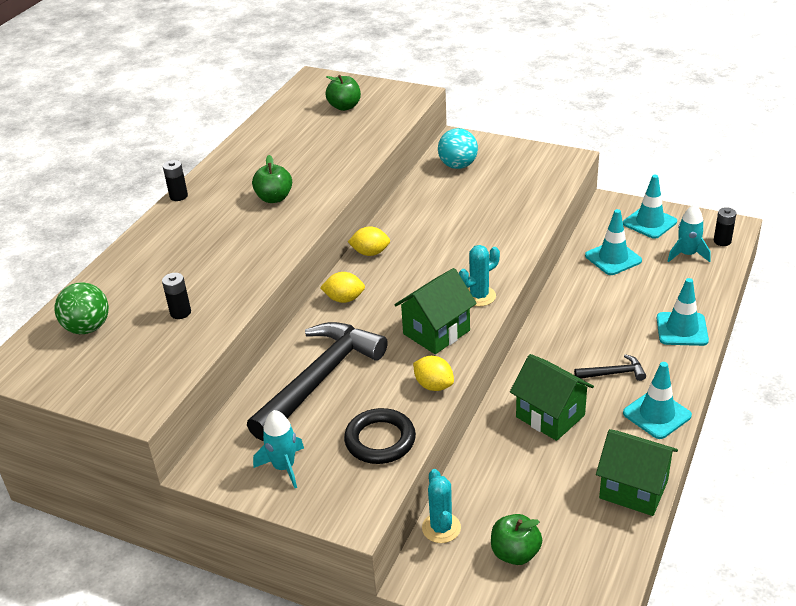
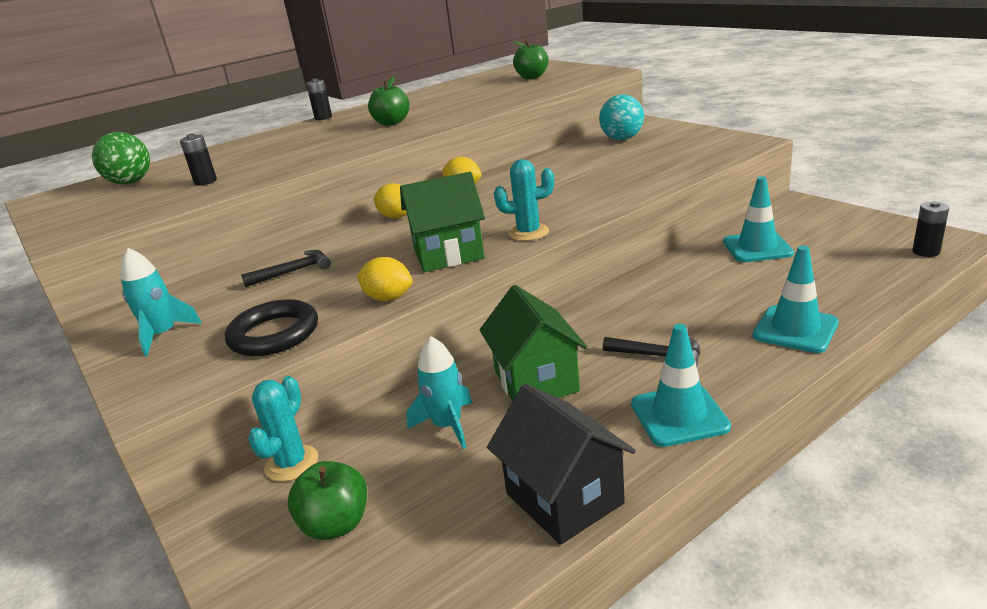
camera: 30 degrees right, 10 degrees down
black hammer [247,322,388,441] -> black hammer [241,250,331,287], size x0.43
yellow lemon [413,356,454,391] -> yellow lemon turned 45 degrees counterclockwise [356,257,412,301]
green house [596,429,678,516] -> black house [487,384,636,545]
turquoise traffic cone [623,175,677,239] -> none
turquoise rocket [668,204,711,262] -> turquoise rocket moved to [406,336,472,449]

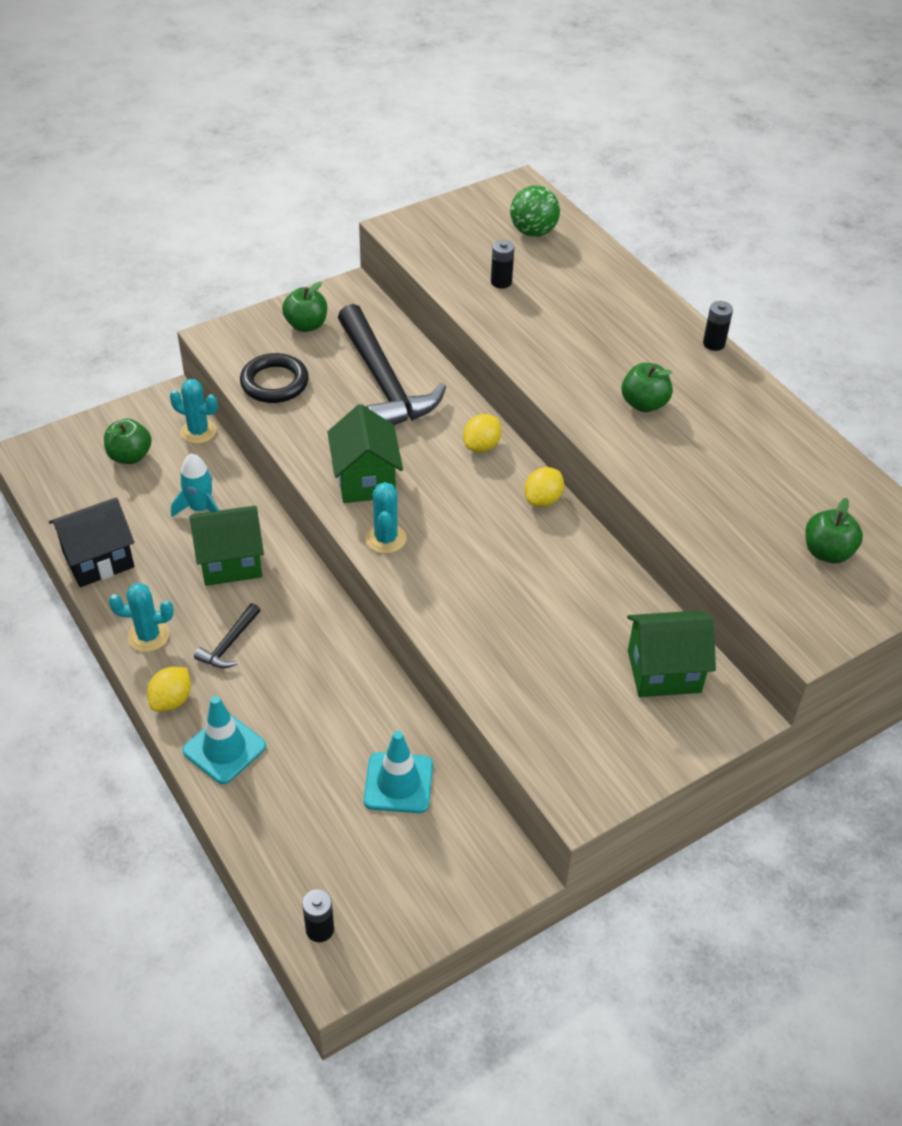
camera: 90 degrees right, 20 degrees up
turquoise rocket [121,248,202,356] -> green apple [282,282,327,332]
black hammer [241,250,331,287] -> black hammer [338,304,446,425], size x2.31
yellow lemon [356,257,412,301] -> yellow lemon moved to [147,667,191,712]
turquoise ball [599,95,644,140] -> green house [627,610,716,697]
turquoise traffic cone [631,324,731,447] -> turquoise cactus [109,583,174,652]

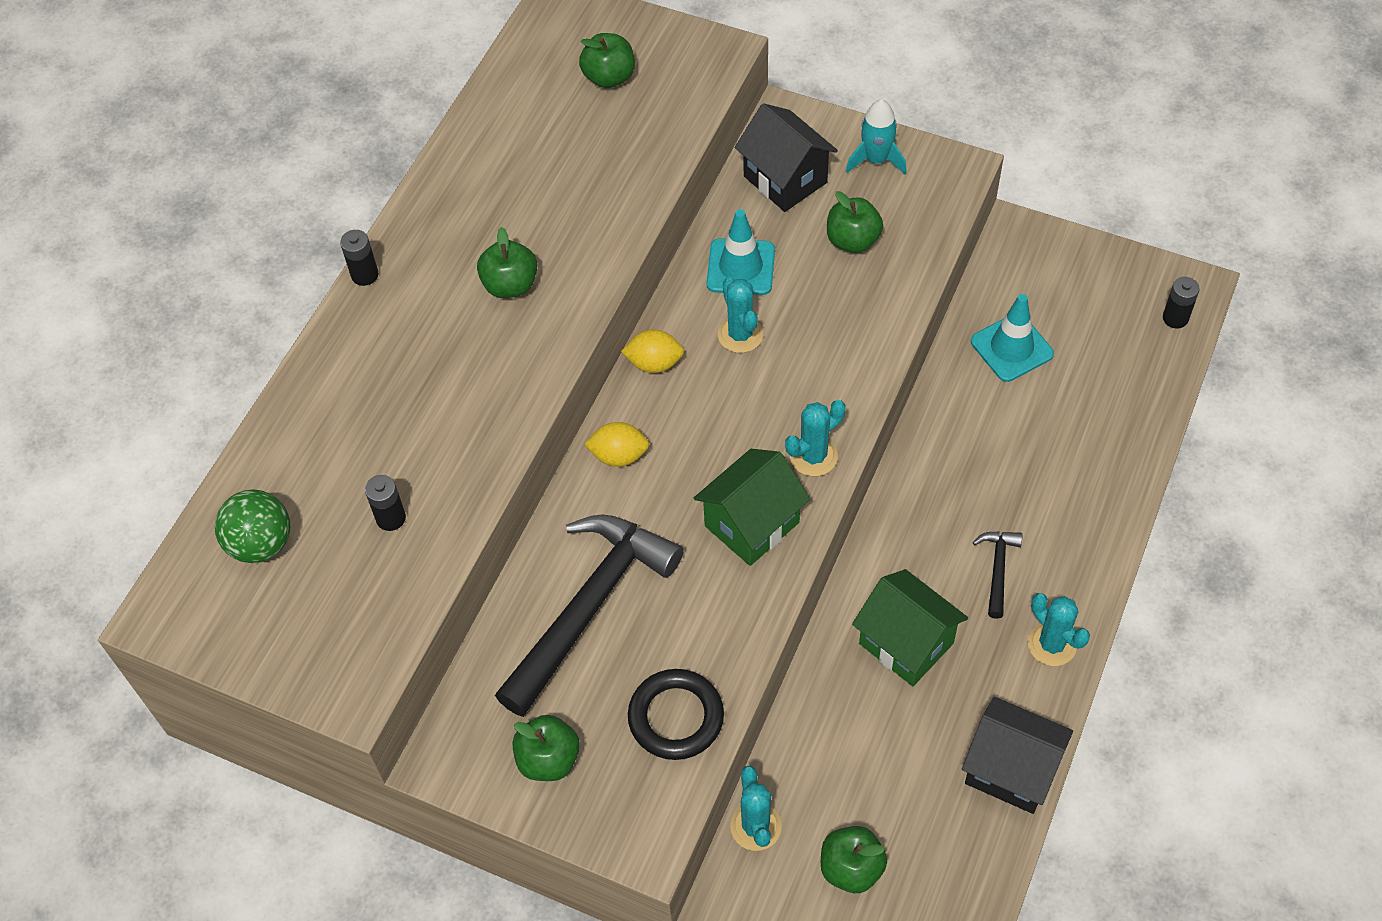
camera: 120 degrees left, 10 degrees up
yellow lemon [147,667,191,712] -> none
turquoise rocket [171,454,220,517] -> turquoise rocket moved to [846,99,907,175]
turquoise traffic cone [182,696,266,784] -> turquoise traffic cone moved to [706,209,775,295]
black hammer [194,603,260,668] -> black hammer turned 75 degrees counterclockwise [973,531,1022,619]
green house [627,610,716,697] -> black house [735,103,838,212]
none -> turquoise cactus [718,277,763,353]
none -> green apple [827,191,883,253]

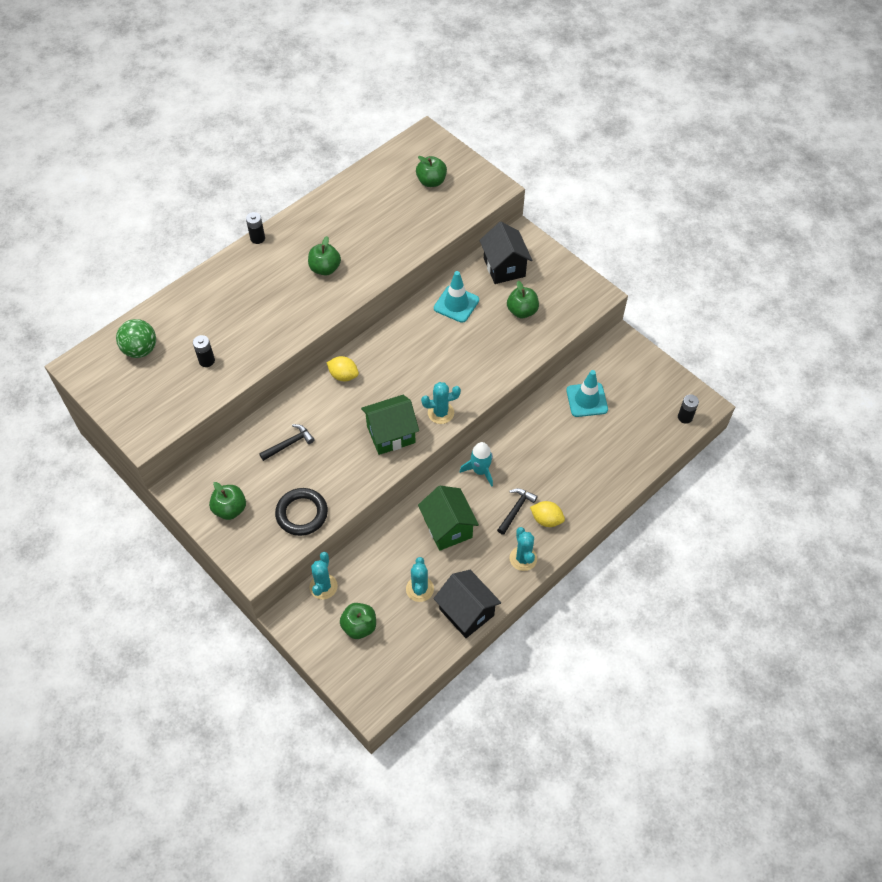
camera: 20 degrees right, 0 degrees up
black hammer [495,514,684,717] -> black hammer [259,424,315,461], size x0.43
yellow lemon [621,329,684,373] -> yellow lemon moved to [530,501,565,527]
turquoise cactus [718,277,763,353] -> turquoise cactus moved to [406,557,434,602]
turquoise rocket [846,99,907,175] -> turquoise rocket moved to [460,442,493,487]

